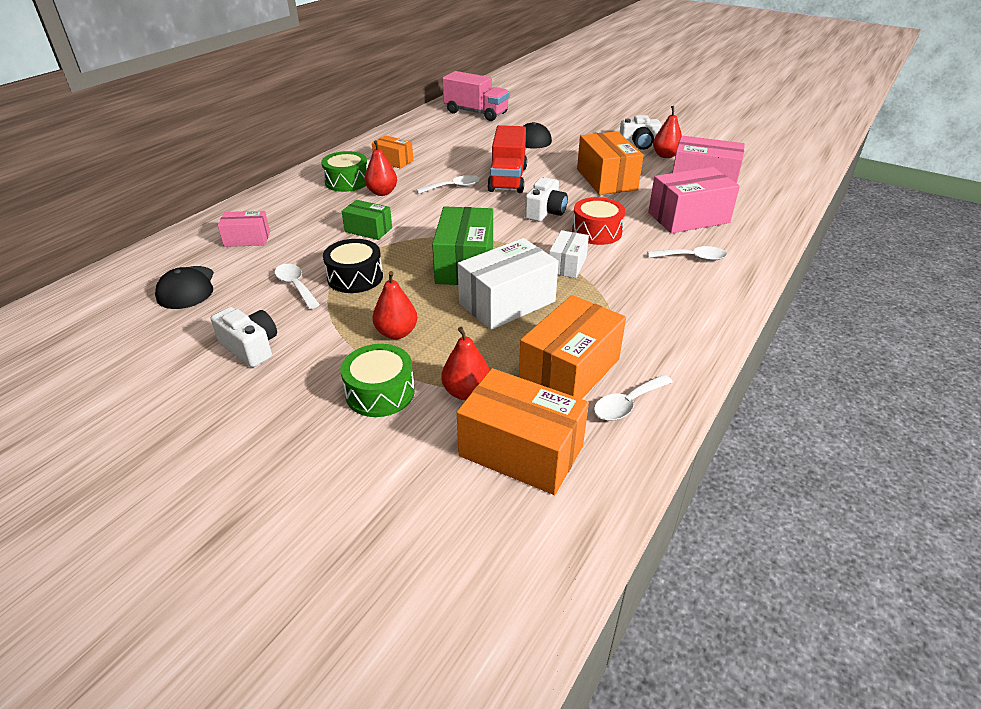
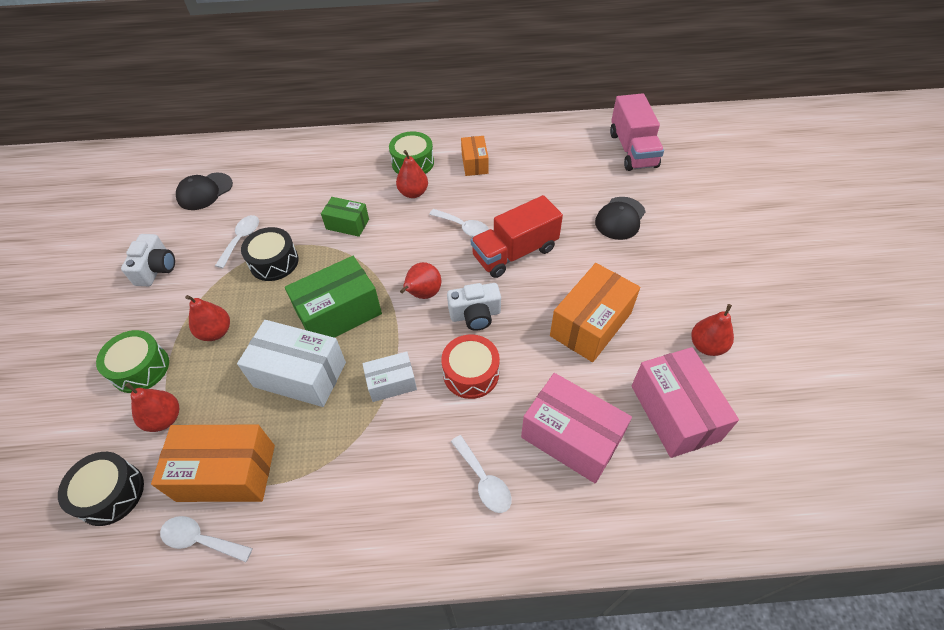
camera: 55 degrees right, 15 degrees up
pink box [217,211,270,247] -> none
green box [341,200,392,240] -> green box turned 60 degrees counterclockwise [321,197,369,237]
orange box [457,368,589,495] -> black drum [58,452,144,526]
white camera [619,115,662,150] -> none
none -> red pear [400,262,441,299]

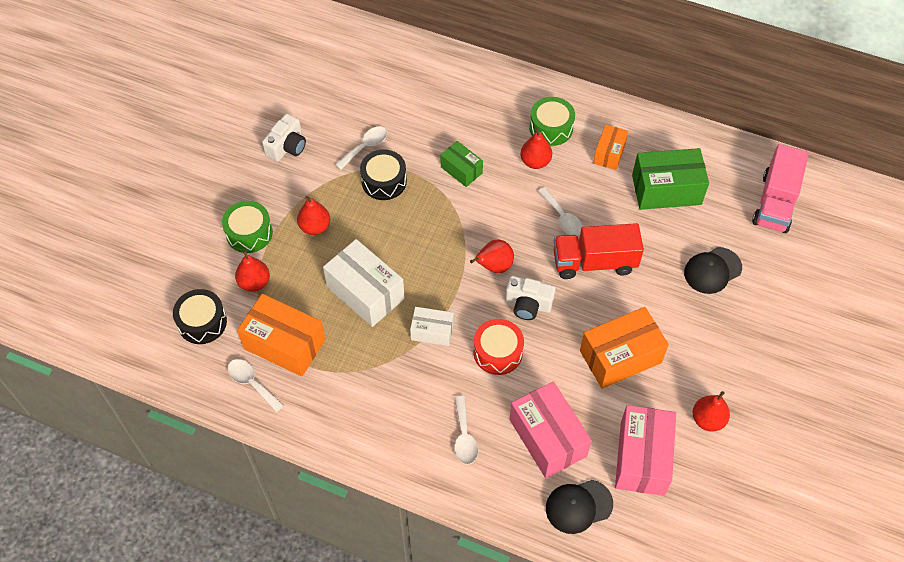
camera: 25 degrees right, 5 degrees up
black cap [176,173,233,210] -> black cap moved to [546,480,613,534]
green box [285,256,382,338] -> green box moved to [632,148,709,210]

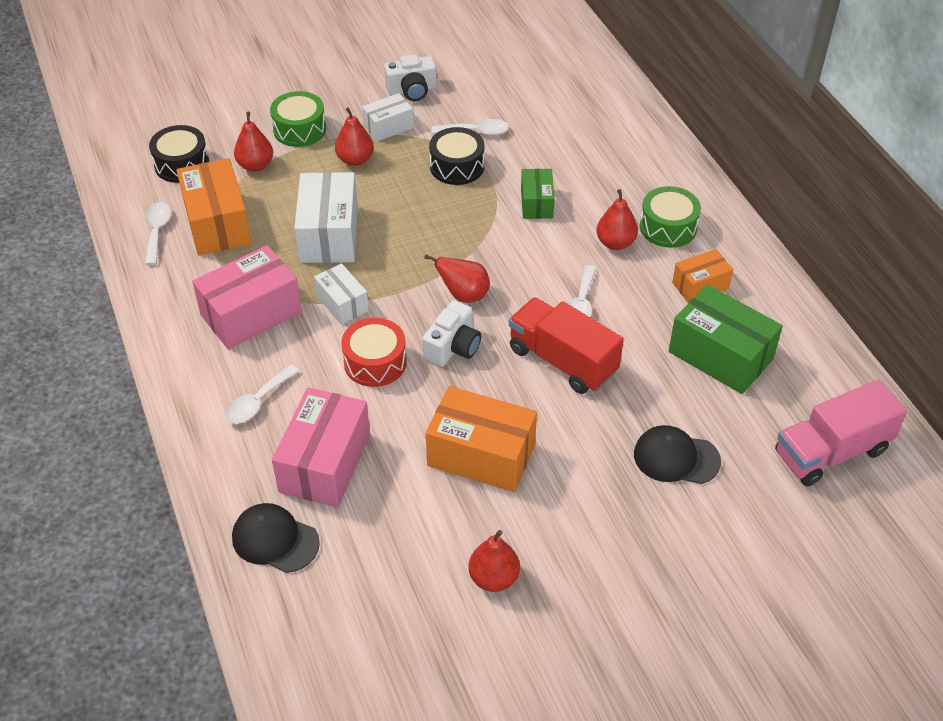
camera: 45 degrees right, 10 degrees down
white camera [505,276,556,320] -> white camera turned 120 degrees counterclockwise [422,300,481,367]
pink box [615,405,676,496] -> pink box moved to [192,245,302,349]
none -> white box [362,93,413,142]

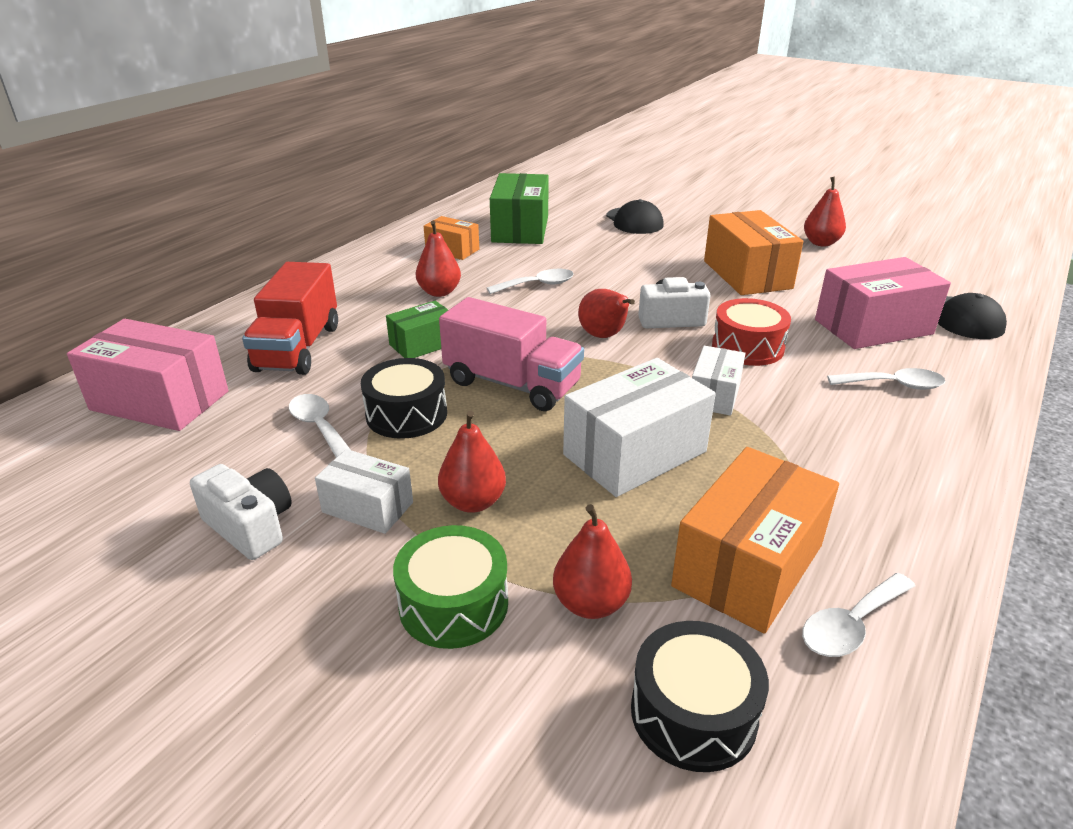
camera: 125 degrees left, 15 degrees down
pink box [192,245,302,349] -> pink box moved to [67,319,229,431]
red truck [509,297,624,394] -> red truck moved to [242,262,338,375]
green drum [640,186,701,248] -> none
pink truck [775,380,907,486] -> pink truck moved to [439,297,584,411]

